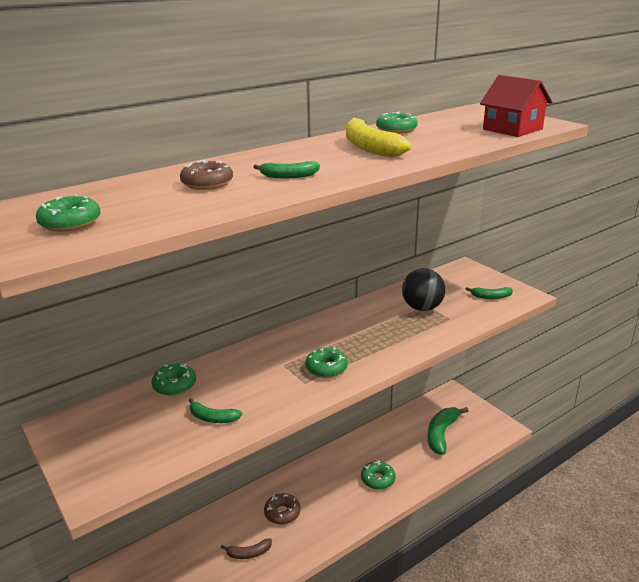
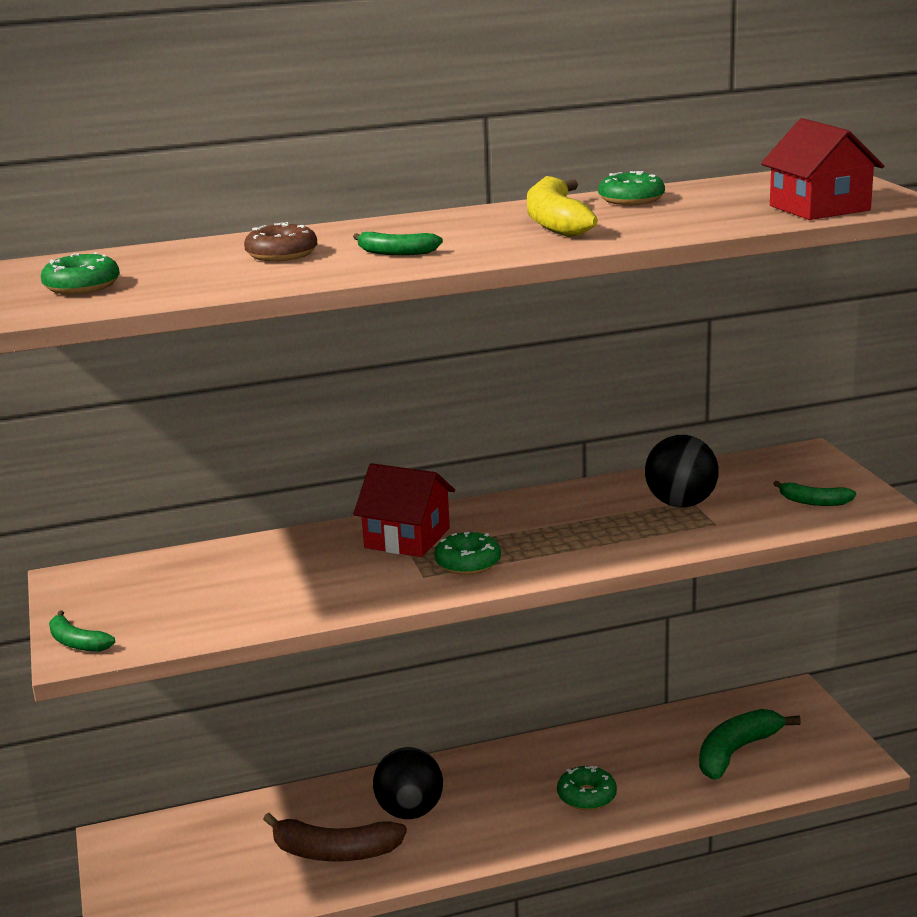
camera: 20 degrees right, 5 degrees down
green donut [151,364,196,396] -> none
green banana [189,398,243,423] -> green banana moved to [49,610,115,652]
brown banana [221,538,272,559] -> brown banana [263,813,407,862], size x1.83
brown donut [264,493,301,525] -> black ball [373,747,443,819]
none -> red house [353,463,455,557]

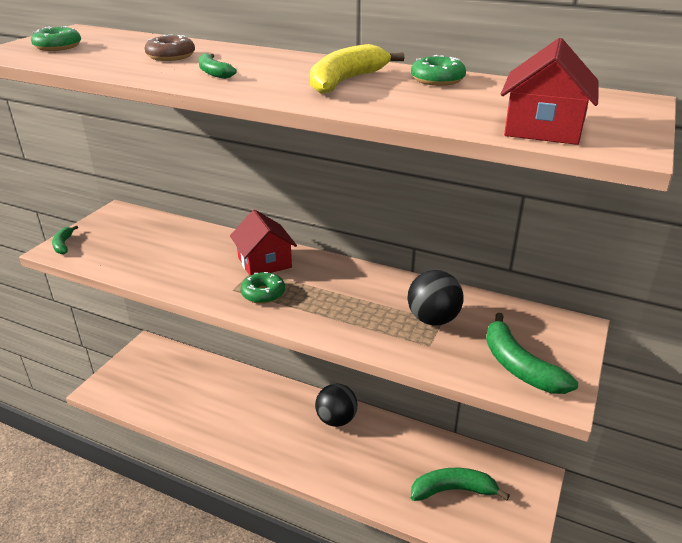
camera: 40 degrees right, 10 degrees up
brown banana [263,813,407,862] -> none
black ball [373,747,443,819] -> black ball moved to [315,384,357,427]
green donut [557,766,617,810] -> none
green banana [773,481,856,506] -> green banana [486,313,578,394], size x1.83

